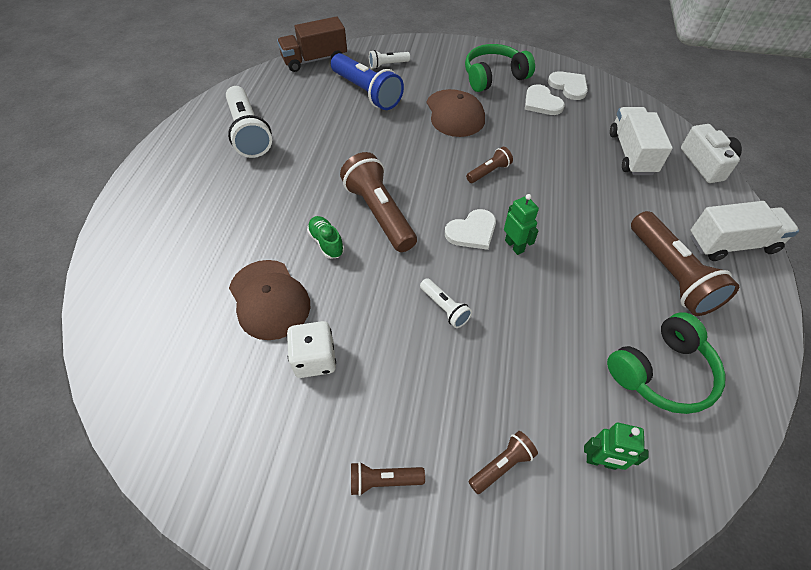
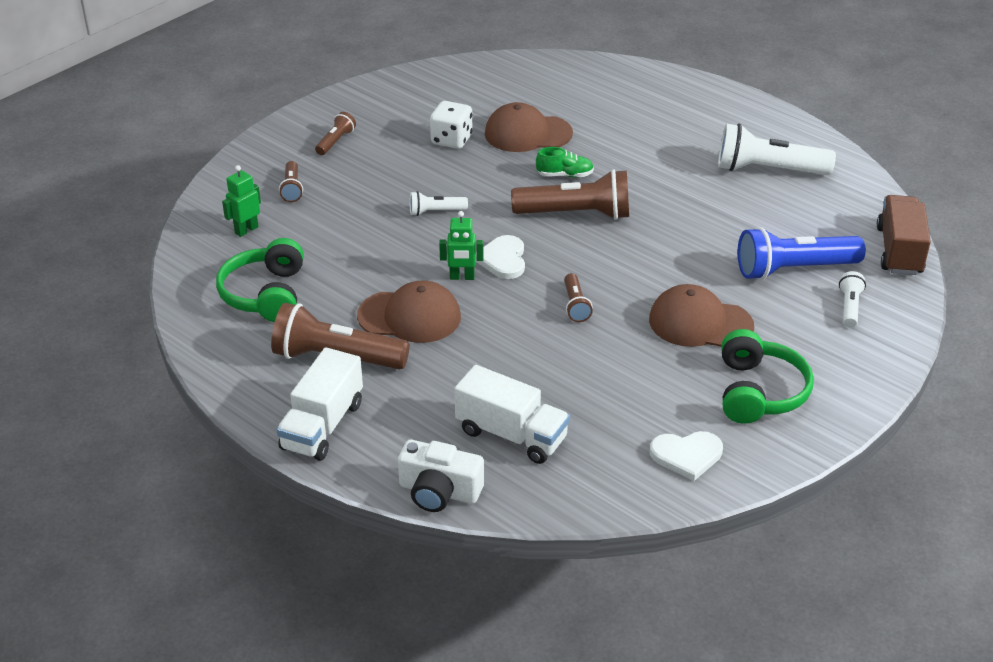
camera: 120 degrees right, 15 degrees down
white heart [525,84,565,115] -> none
none -> brown cap [357,281,461,343]

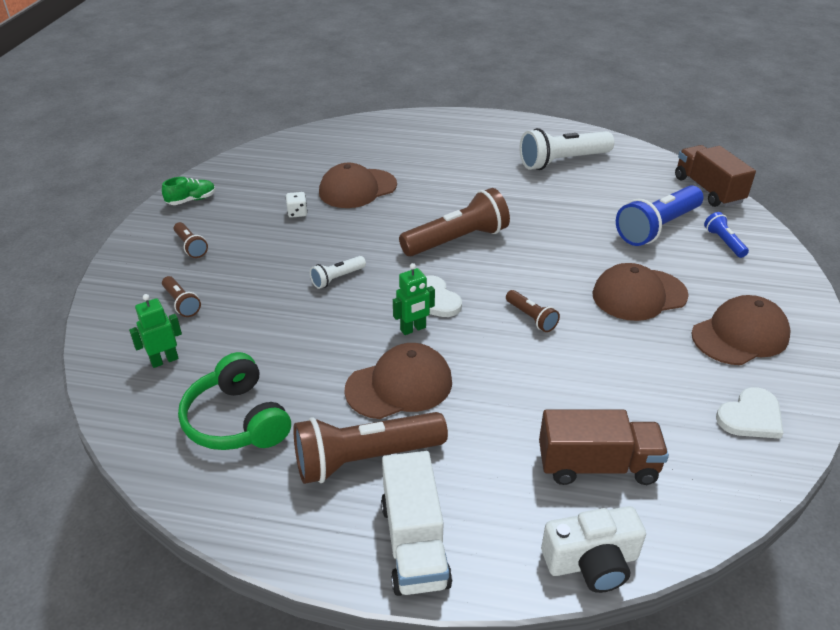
camera: 30 degrees left, 0 degrees up
green robot [222,165,261,237] -> green robot turned 45 degrees clockwise [129,294,182,368]
brown flashlight [315,112,356,155] -> brown flashlight turned 150 degrees clockwise [174,222,208,258]
white dice [430,101,472,149] -> white dice [286,192,308,218], size x0.58
white truck [454,365,570,464] -> brown truck [539,410,669,485]
green shoe [536,147,594,178] -> green shoe moved to [162,177,216,205]
green headphones [722,329,814,424] -> brown cap [691,295,790,365]
white flashlight [839,271,866,327] -> blue flashlight [704,212,749,258]

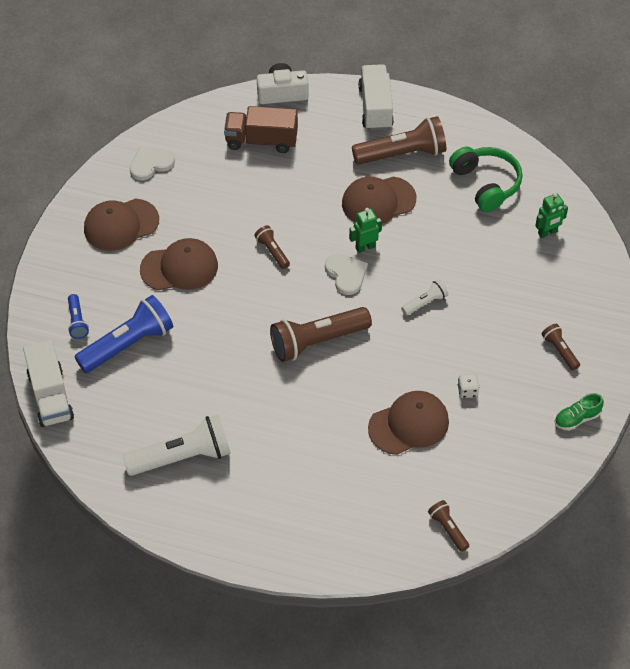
camera: 175 degrees left, 15 degrees up
brown flashlight [162,276,201,317] -> brown flashlight moved to [428,500,469,552]
brown truck [675,145,756,207] -> white truck [23,340,74,427]

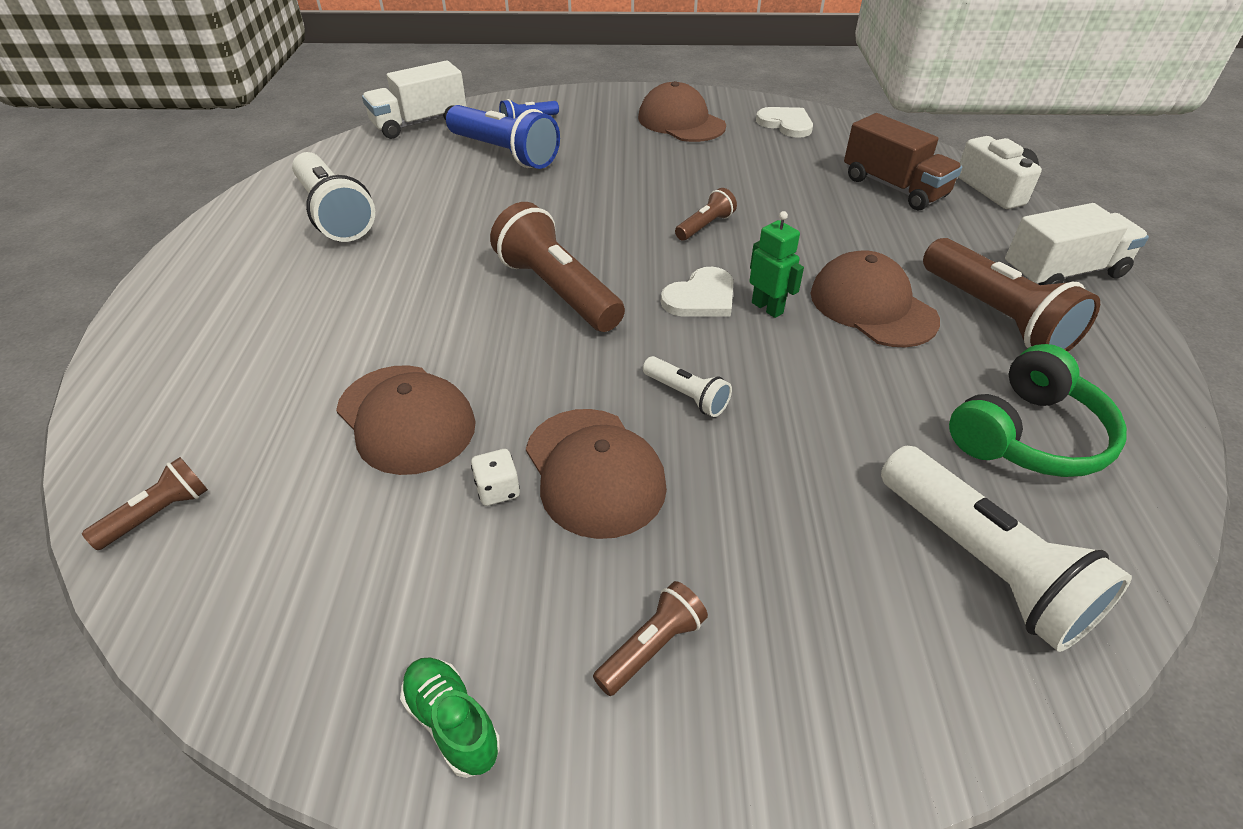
camera: 75 degrees right, 10 degrees down
brown cap [140,238,218,290] -> brown cap moved to [526,409,667,539]
brown truck [224,106,298,153] -> brown truck turned 150 degrees clockwise [844,113,962,210]
green robot [535,192,568,238] -> white flashlight [881,446,1132,652]

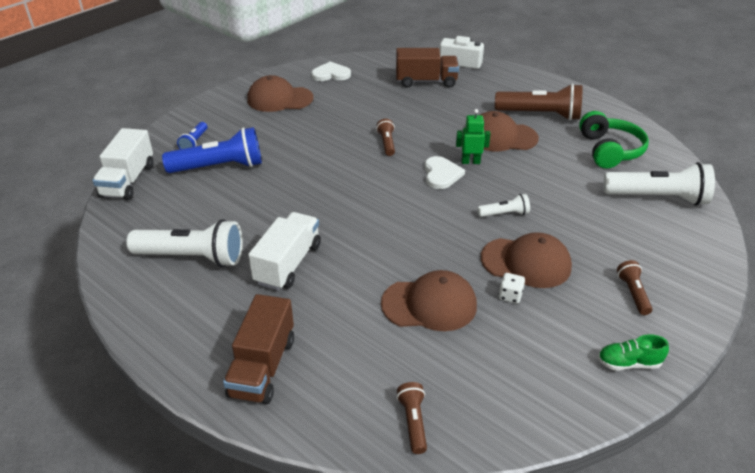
camera: 50 degrees left, 5 degrees down
brown flashlight [490,202,625,332] -> none
white truck [1005,203,1149,285] -> white truck moved to [248,212,321,290]
none -> brown truck [223,294,294,404]

